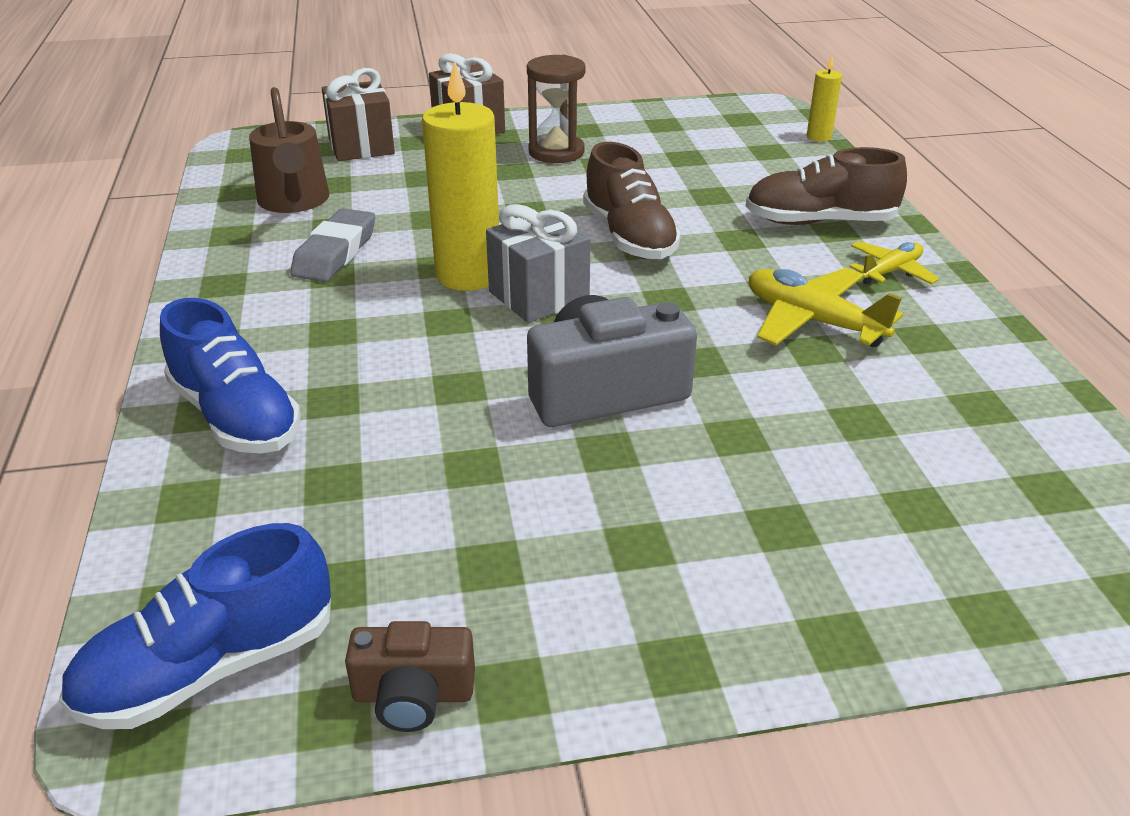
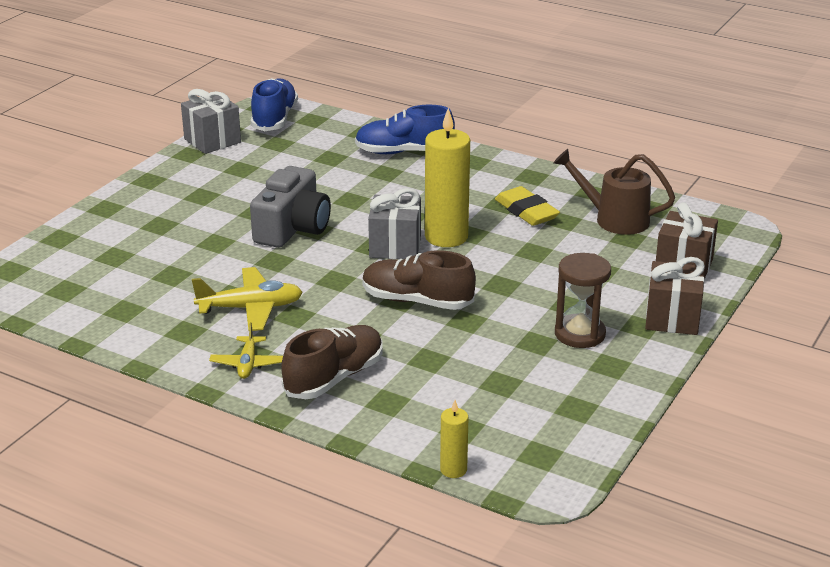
camera: 130 degrees right, 5 degrees down
grey eraser [290,208,375,282] -> yellow eraser [495,186,560,226]
brown camera [345,621,475,732] -> grey gift [181,89,241,154]

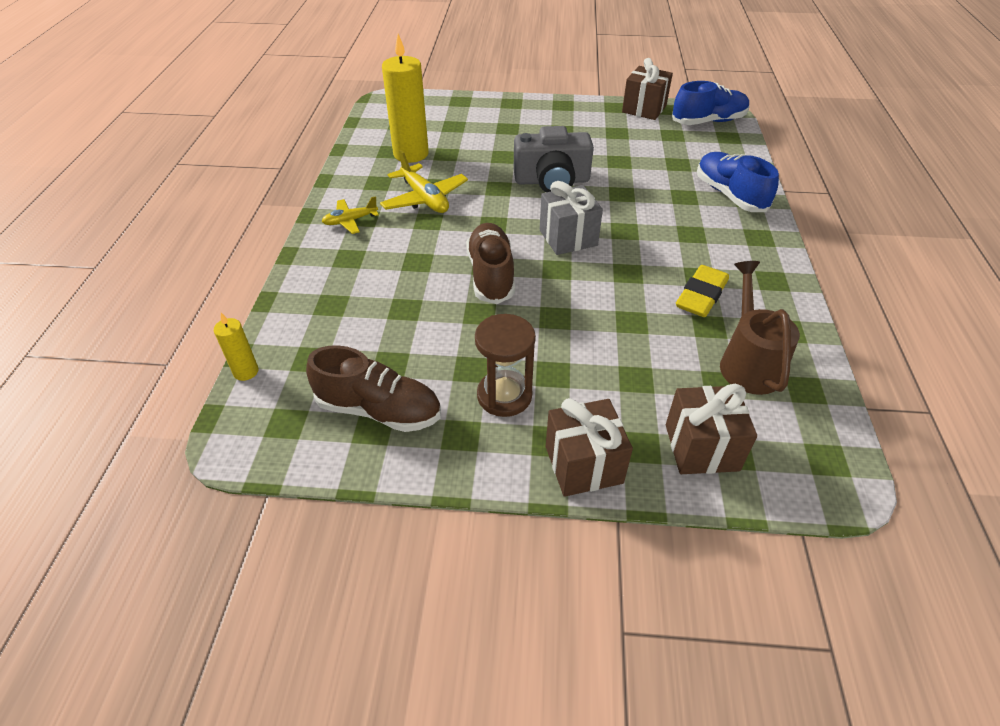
camera: 65 degrees right, 15 degrees up
grey gift [181,89,241,154] -> brown gift [622,58,673,120]
brown shoe [281,325,383,399] -> brown shoe moved to [306,345,441,432]
yellow candle [425,108,470,247] -> yellow candle moved to [382,34,429,163]

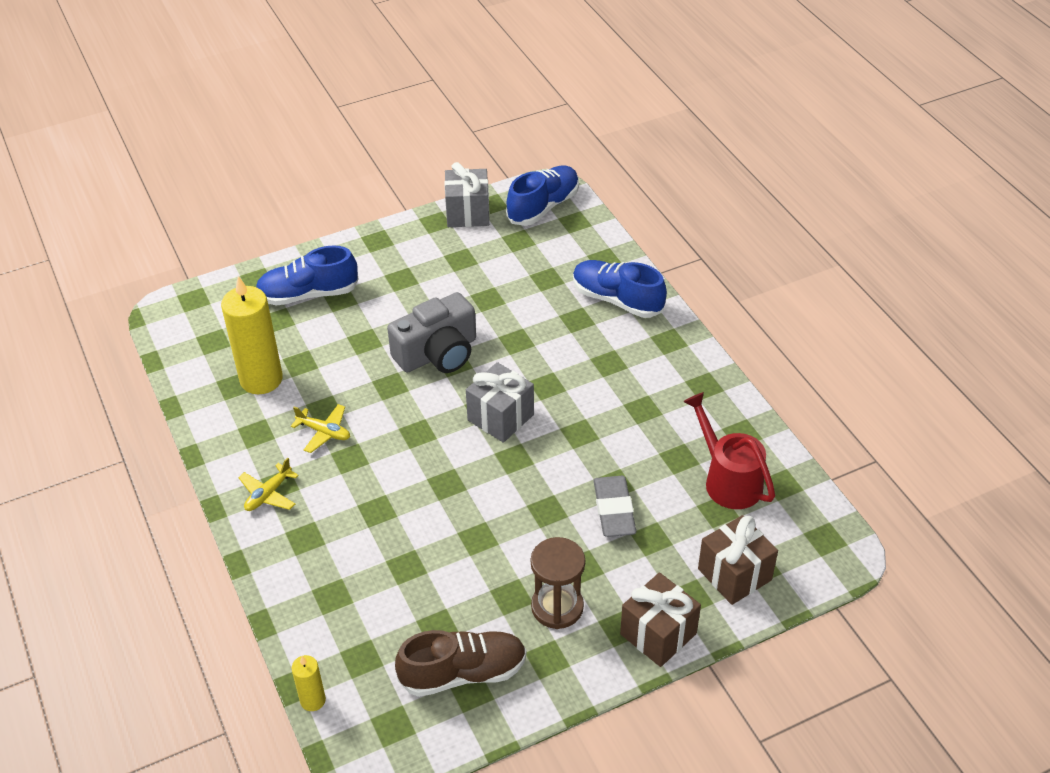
camera: 30 degrees left, 0 degrees up
yellow plane [380,150,468,213] -> yellow plane [291,404,350,453], size x0.62
brown shoe [466,223,515,304] -> none
brown gift [622,58,673,120] -> grey gift [444,162,489,227]
yellow eraser [676,265,729,317] -> none
brown watering can [720,261,800,395] -> red watering can [683,392,775,509]
none -> blue shoe [256,245,359,305]
none -> grey eraser [593,476,636,537]

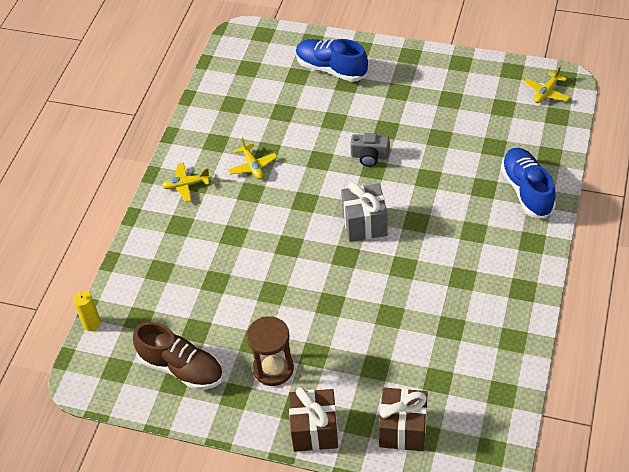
camera: 45 degrees right, 5 degrees up
yellow candle [221,276,283,394] -> none
grey camera [387,292,476,373] -> grey camera [350,133,390,167], size x0.55
grey gift [444,162,489,227] -> none
blue shoe [506,166,579,226] -> yellow plane [523,66,570,103]
grey eraser [593,476,636,537] -> none
red watering can [683,392,775,509] -> none

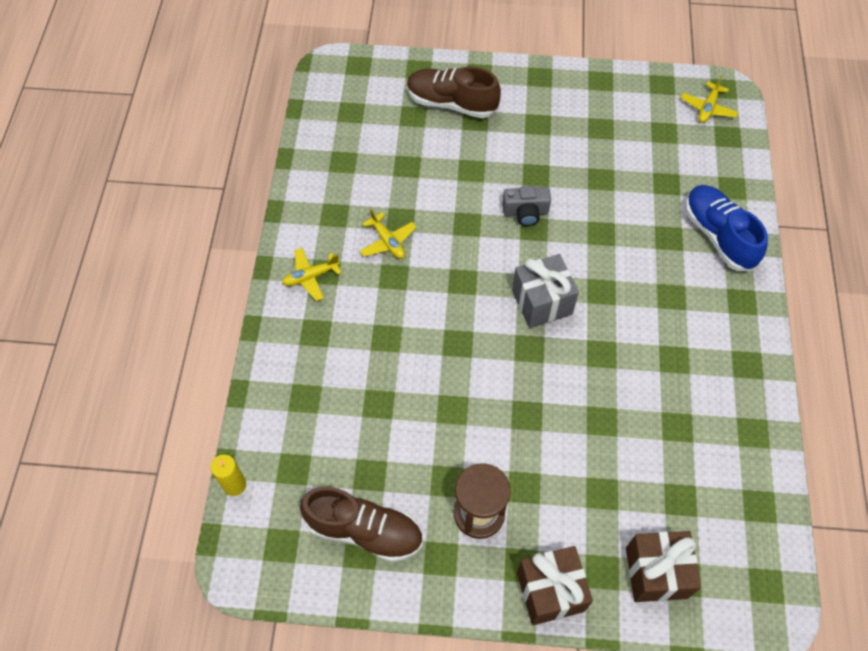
camera: 15 degrees left, 10 degrees up
blue shoe [296,39,368,82] -> brown shoe [407,67,501,118]

